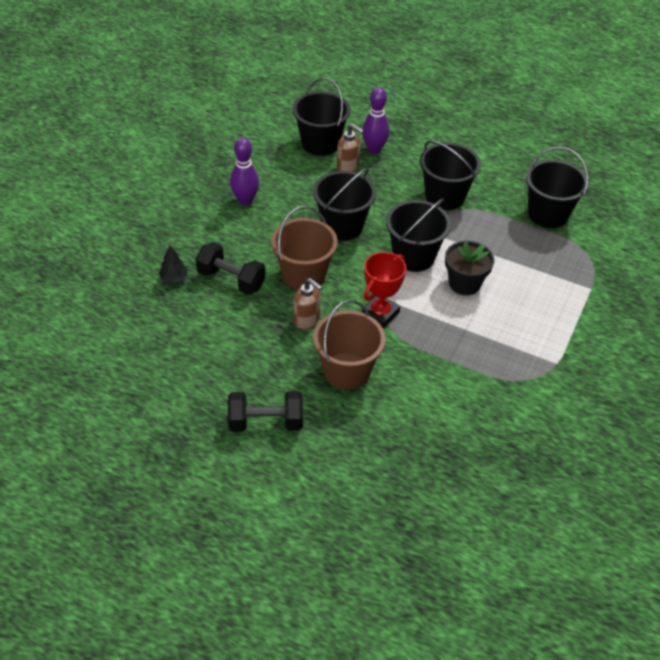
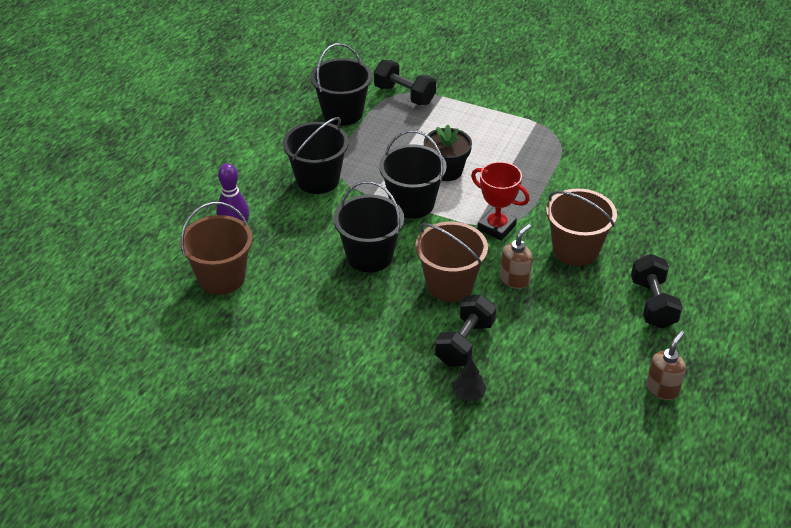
camera: 90 degrees left, 5 degrees down
purple bowling pin [230,138,259,206] -> none
black bucket [292,78,351,156] -> brown bucket [180,202,252,295]
brown soap dispenser [337,124,364,172] -> brown soap dispenser moved to [646,331,686,400]
none -> black dumbbell [374,60,436,105]

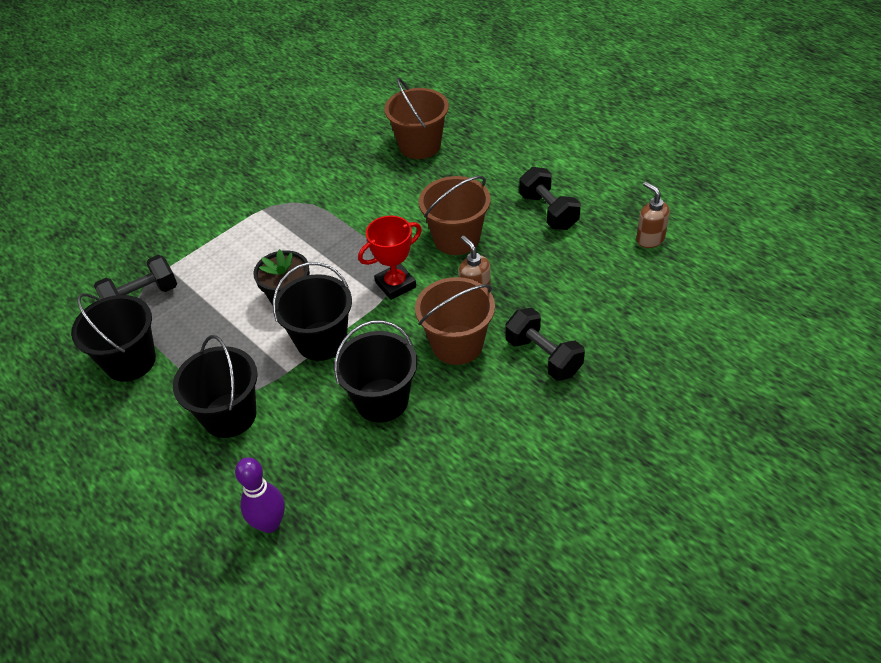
camera: 65 degrees left, 5 degrees up
brown bucket [180,202,252,295] -> brown bucket moved to [384,78,449,159]
black tree [452,358,487,402] -> none
black dumbbell [631,254,682,328] -> black dumbbell turned 45 degrees clockwise [519,167,581,230]

